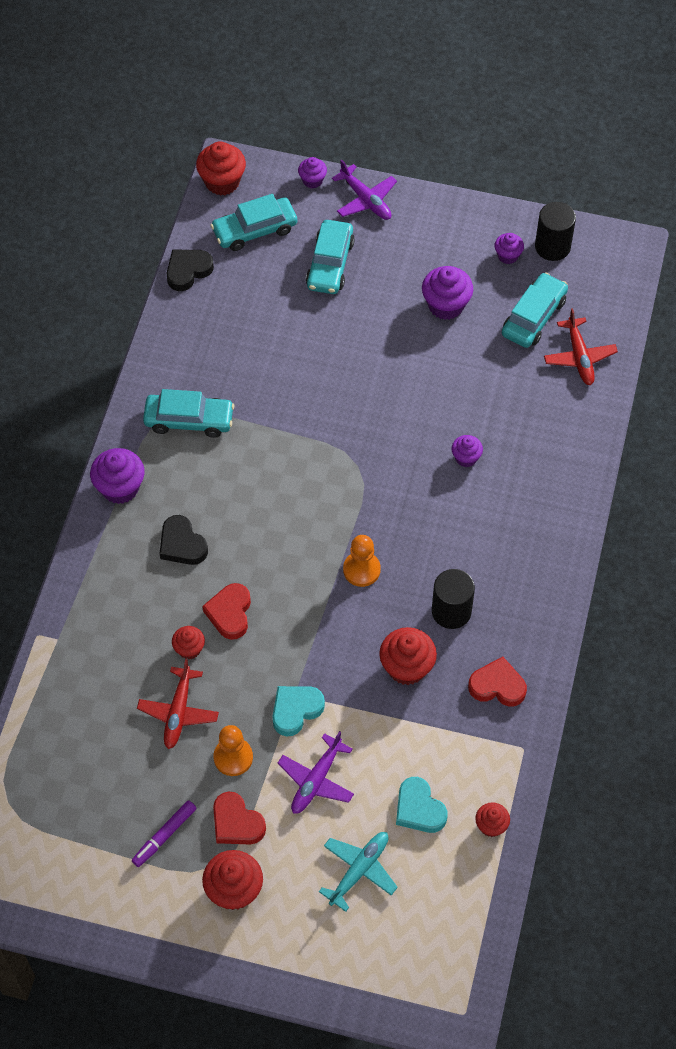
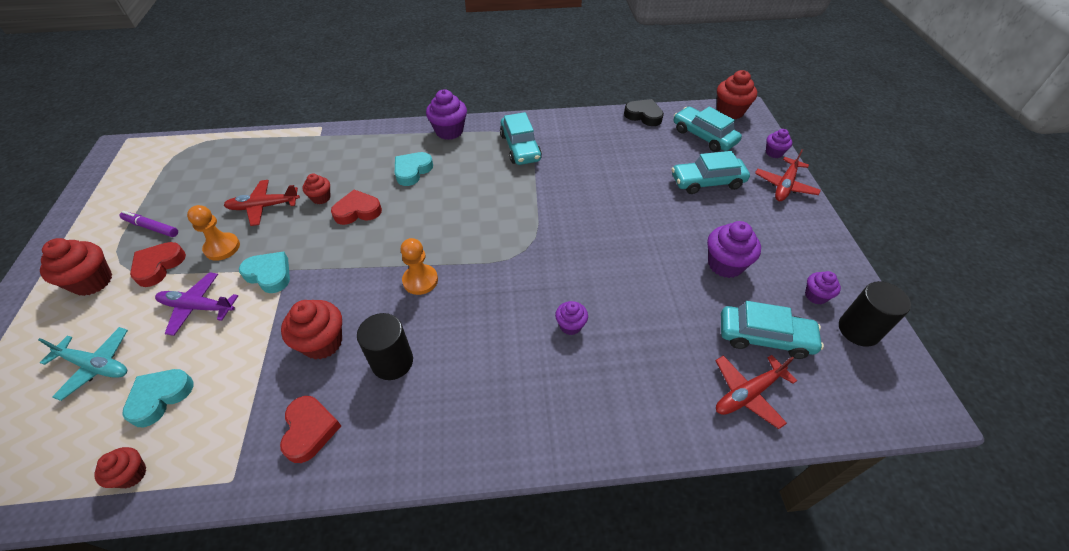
camera: 70 degrees right, 10 degrees down
black heart [159,515,208,565] -> turquoise heart [395,152,433,186]
purple plane [332,160,397,220] -> red plane [755,149,821,201]

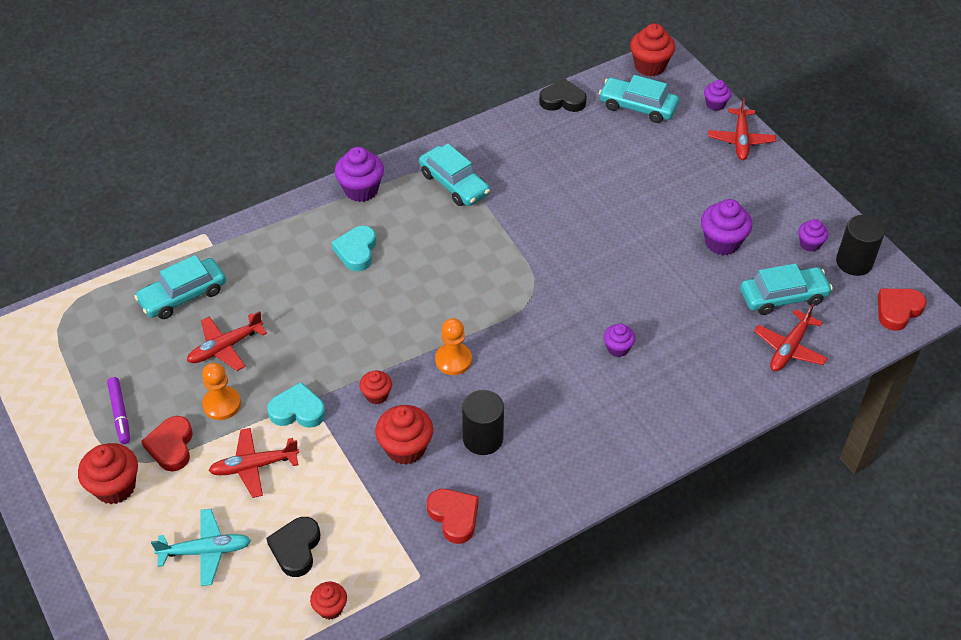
camera: 25 degrees left, 0 degrees up
purple marker [120,211,178,237] -> purple marker turned 105 degrees counterclockwise [107,377,130,444]
turquoise heart [122,369,194,427] -> black heart [266,517,320,577]
purple plane [155,272,238,336] -> red plane [208,428,299,498]
red cupcake [302,174,331,204] -> red cupcake moved to [360,370,392,404]
red heart [331,190,382,225] -> red heart moved to [878,289,926,331]
turquoise car [672,151,750,194] -> turquoise car moved to [134,255,226,319]

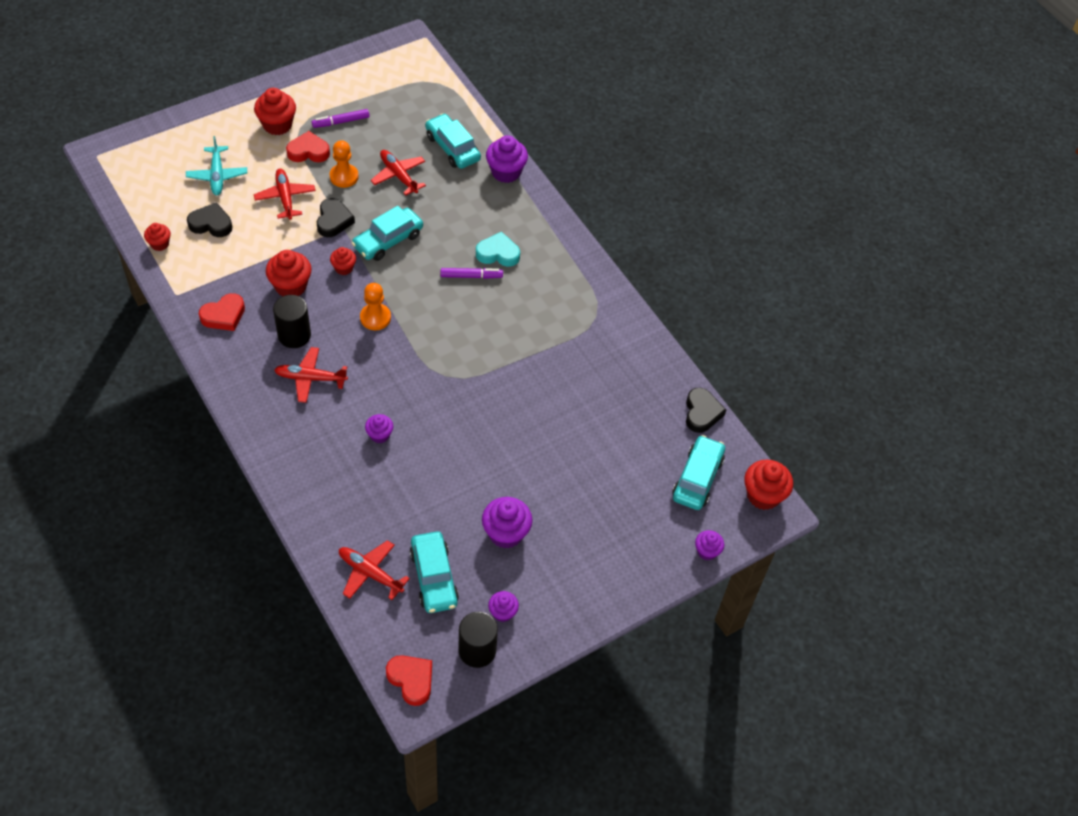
camera: 85 degrees right, 5 degrees up
turquoise heart [268,382,326,428] -> black heart [317,198,355,237]
purple cupcake [335,147,384,202] -> purple cupcake moved to [486,135,528,183]
turquoise car [419,144,490,206] -> turquoise car moved to [352,206,423,261]
red plane [708,97,776,160] -> red plane moved to [274,347,348,403]
none -> purple marker [441,268,503,279]

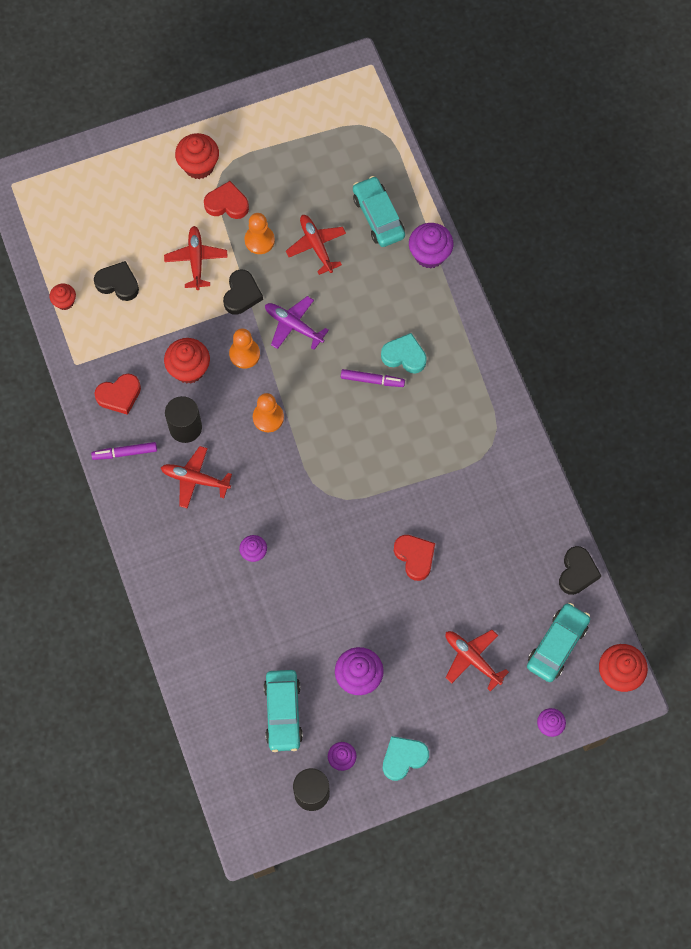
camera: 15 degrees right, 15 degrees up
turquoise plane [186,136,247,195] -> none
purple marker [312,109,370,128] -> purple marker moved to [91,442,157,460]
red cupcake [330,247,356,275] -> orange pawn [229,328,260,369]
red plane [339,540,410,600] -> red plane moved to [445,630,509,692]
turquoise car [352,206,423,261] -> purple plane [265,296,329,350]
red heart [386,655,432,706] -> red heart moved to [394,535,435,581]
none -> turquoise heart [383,736,429,781]

